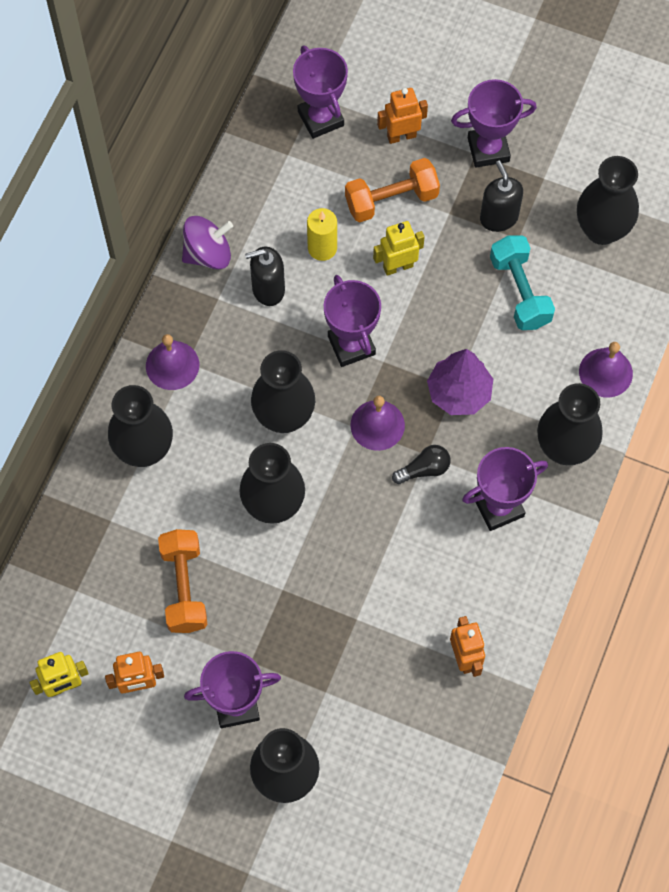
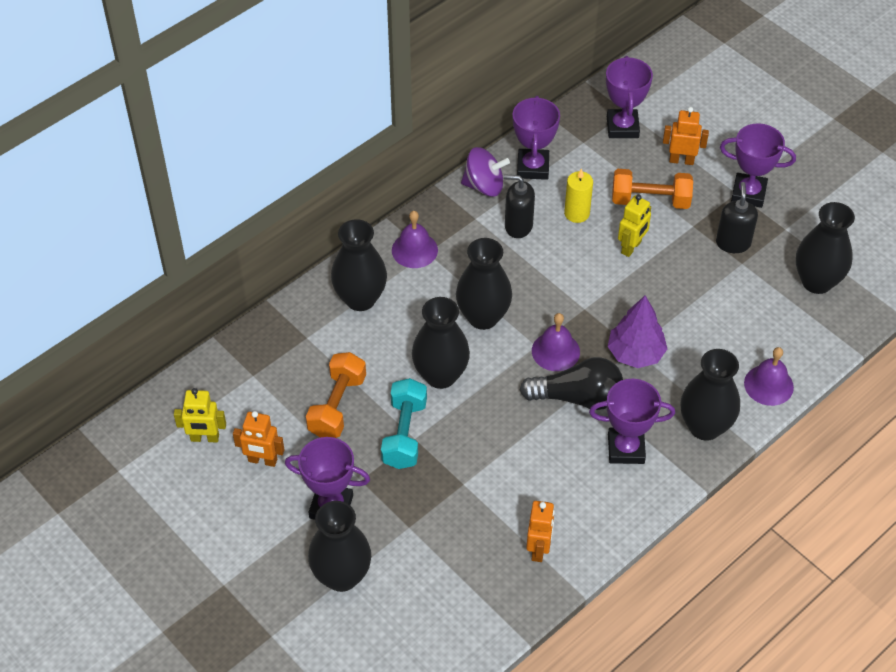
camera: 25 degrees right, 15 degrees down
purple trophy [324,275,381,367] -> purple trophy moved to [513,96,560,180]
yellow robot [373,221,425,276] -> yellow robot turned 120 degrees clockwise [618,194,651,257]
black light bulb [392,445,450,484] -> black light bulb [520,357,623,410], size x1.85
turquoise dumbbell [490,235,555,330] -> turquoise dumbbell moved to [381,378,427,469]

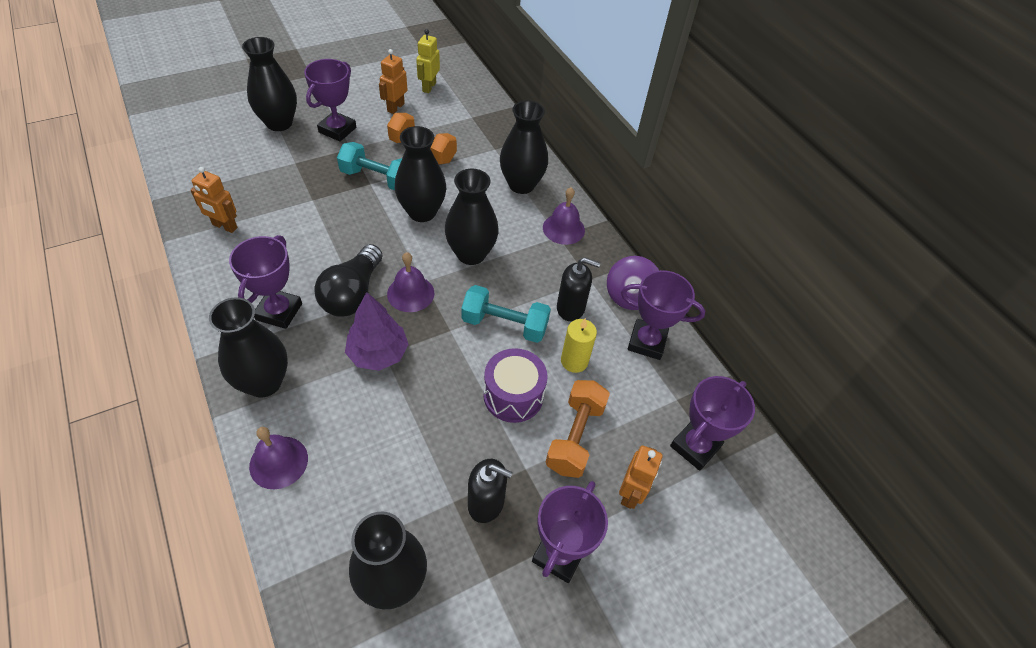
camera: 100 degrees right, 0 degrees up
black soap dispenser [503,174,535,238] -> black soap dispenser turned 75 degrees clockwise [557,257,601,321]
purple trophy [606,56,653,138] -> purple trophy turned 60 degrees counterclockwise [670,376,755,471]
yellow robot [618,194,651,257] -> purple drum [483,348,548,423]
none -> turquoise dumbbell [461,285,551,343]

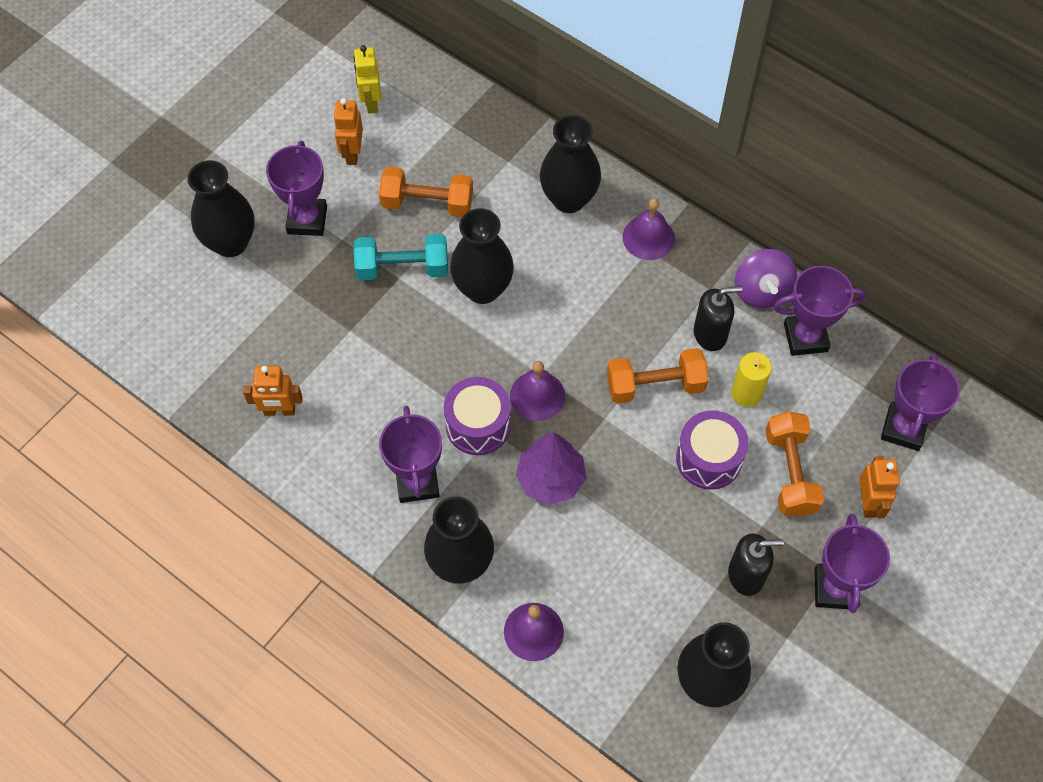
camera: 20 degrees left, 10 degrees up
black light bulb [314,244,382,317] -> purple drum [444,377,511,455]
black vase [445,169,499,265] -> none
turquoise dumbbell [461,285,551,343] -> orange dumbbell [607,348,709,404]

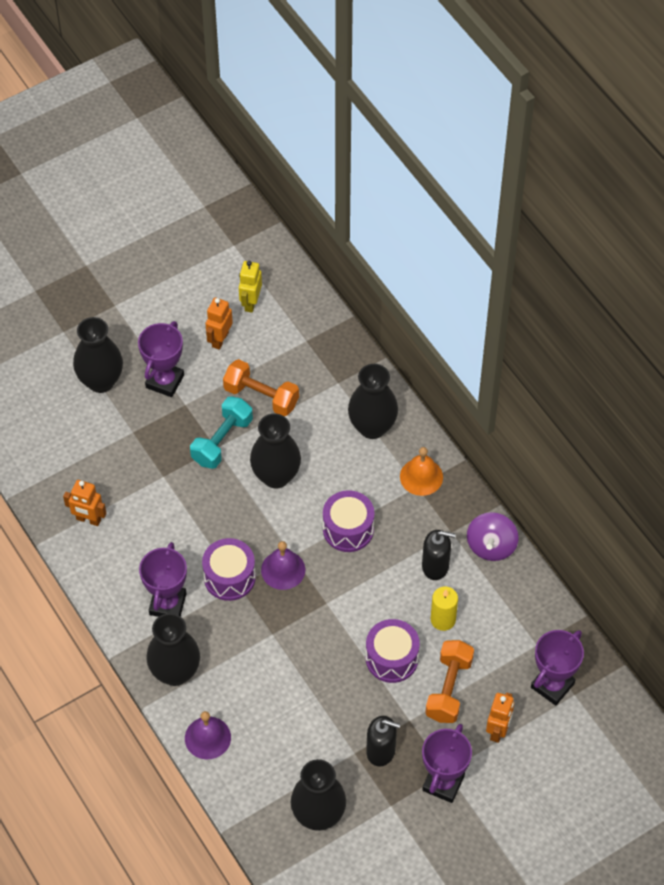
camera: 20 degrees right, 5 degrees down
turquoise dumbbell [354,234,448,280] -> turquoise dumbbell turned 75 degrees counterclockwise [190,396,253,469]
purple tree [516,433,586,505] -> none
orange dumbbell [607,348,709,404] -> none
purple bell [623,198,675,260] -> orange bell [400,447,443,496]
purple trophy [773,266,866,356] -> none
none -> purple drum [323,490,374,552]

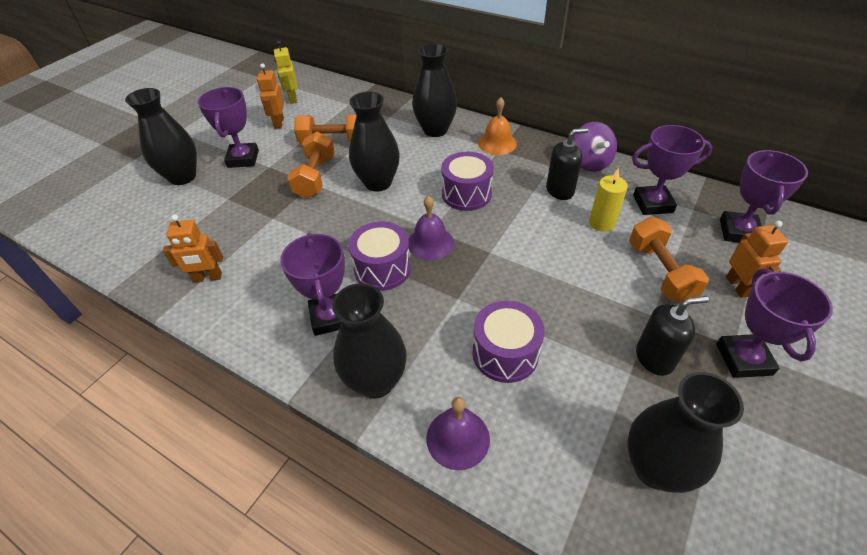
camera: 25 degrees left, 10 degrees down
turquoise dumbbell [190,396,253,469] -> orange dumbbell [287,131,335,198]
purple drum [366,619,420,683] -> purple drum moved to [472,301,545,383]
none -> purple trophy [632,125,713,215]

